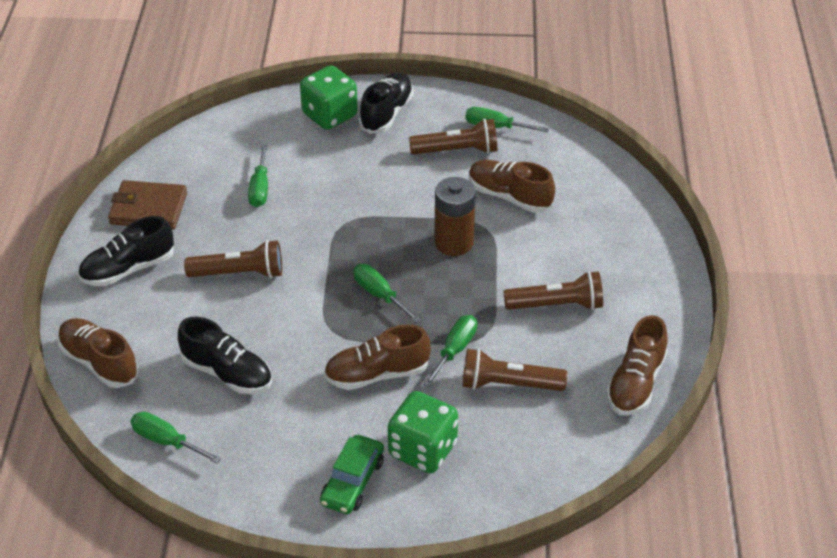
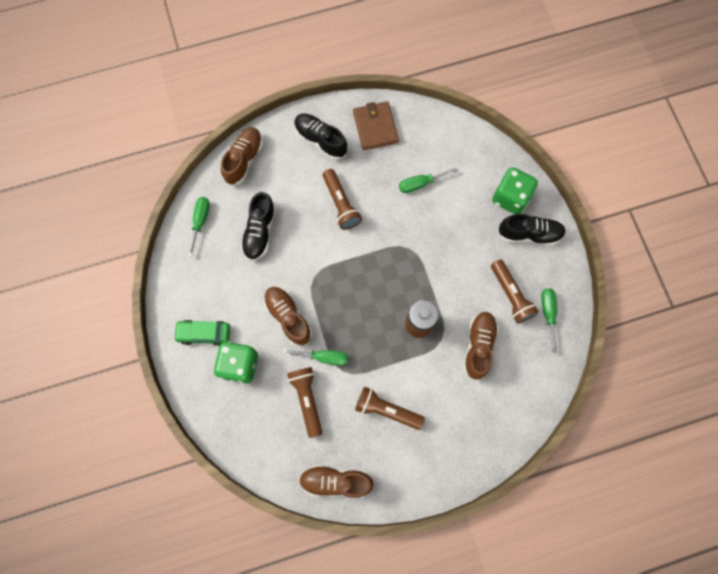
camera: 70 degrees right, 30 degrees up
green screwdriver [353,264,421,323] -> none
brown flashlight [504,271,603,310] -> brown flashlight turned 135 degrees clockwise [355,386,425,430]

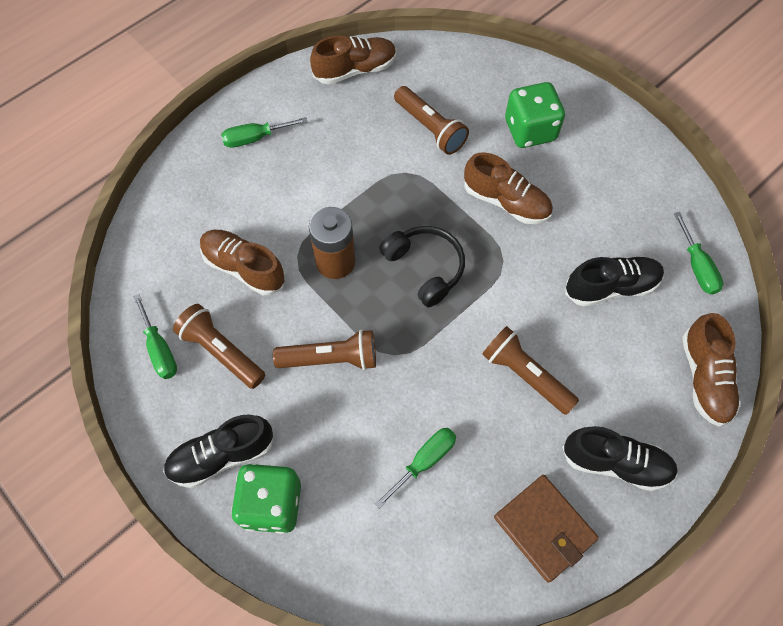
camera: 155 degrees right, 10 degrees down
green car [174,320,230,346] -> none
black shoe [241,192,276,261] -> black shoe turned 90 degrees clockwise [565,256,664,307]
green screwdriver [283,349,348,366] -> green screwdriver moved to [221,117,307,148]
brown flashlight [355,386,425,430] -> brown flashlight moved to [273,329,376,370]
brown shoe [463,312,498,380] -> brown shoe turned 135 degrees clockwise [200,230,286,295]
none -> black headphones [379,226,465,307]

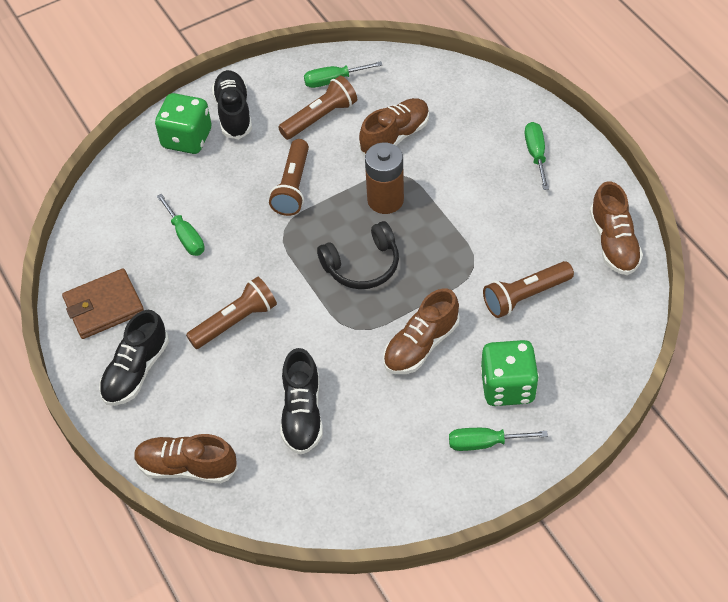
camera: 105 degrees right, 10 degrees down
green screwdriver [674,212,723,294] -> green screwdriver moved to [449,428,548,451]

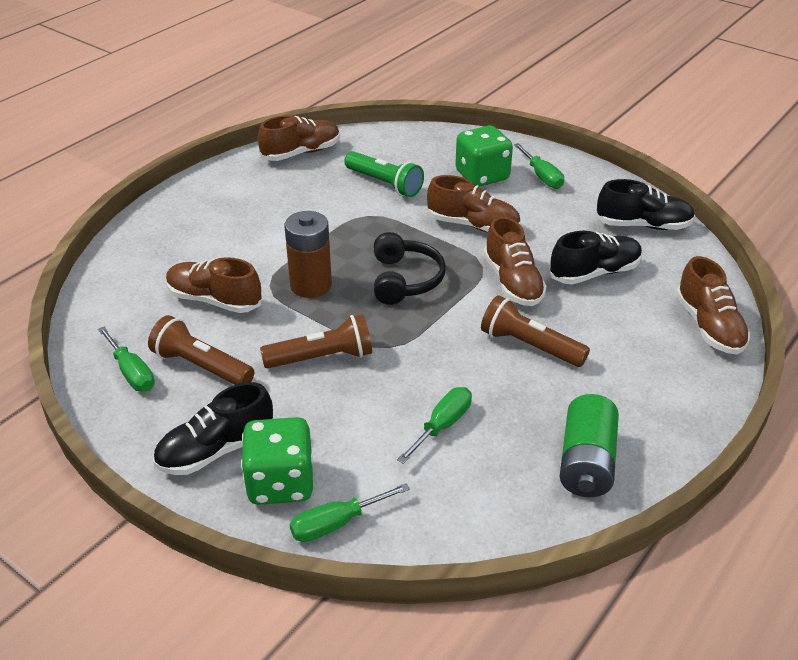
camera: 115 degrees left, 15 degrees down
brown wallet [62,268,144,339] -> green battery [560,394,619,497]
black shoe [99,310,169,406] -> black shoe moved to [596,179,695,230]
black headphones [317,221,399,289] -> black headphones turned 45 degrees clockwise [374,232,446,305]
brown flashlight [483,261,574,318] -> green flashlight [344,151,424,197]
green screwdriver [525,122,549,190] -> green screwdriver moved to [290,483,410,542]
none -> brown shoe [484,216,547,306]

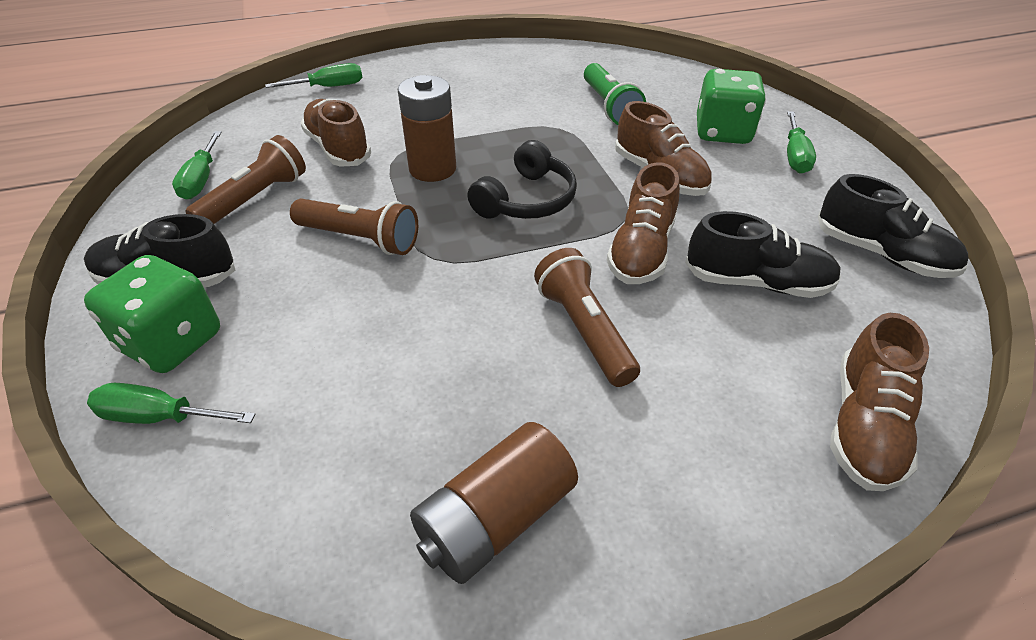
camera: 35 degrees right, 5 degrees up
brown flashlight [148,315,254,385] -> brown flashlight turned 60 degrees clockwise [185,135,306,224]
brown shoe [258,115,340,161] -> none
green screwdriver [397,387,472,464] -> green screwdriver moved to [265,63,362,88]
green battery [560,394,619,497] -> brown battery [410,422,578,584]

